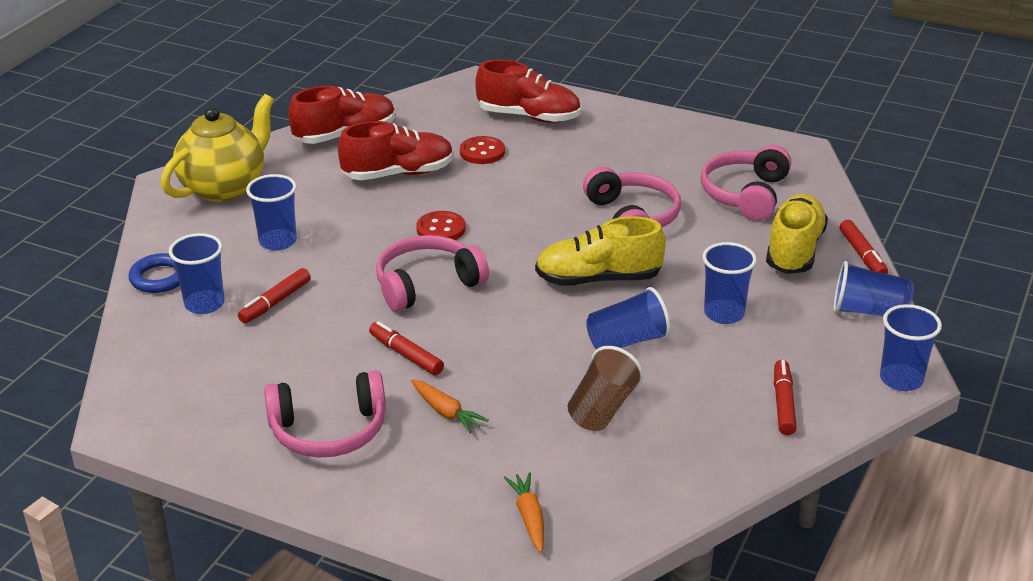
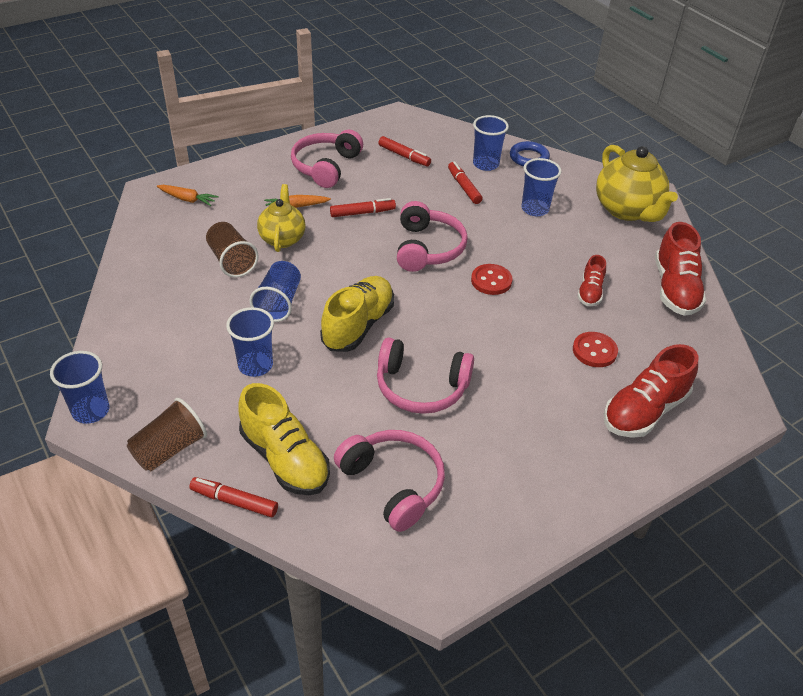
camera: 120 degrees right, 10 degrees up
red shoe [338,121,454,180] -> red shoe [577,255,606,306], size x0.56
red marker [774,360,797,435] -> red marker moved to [378,136,431,166]
blue cup [834,261,914,316] -> brown cup [127,398,207,471]
none -> yellow teapot [257,184,305,252]

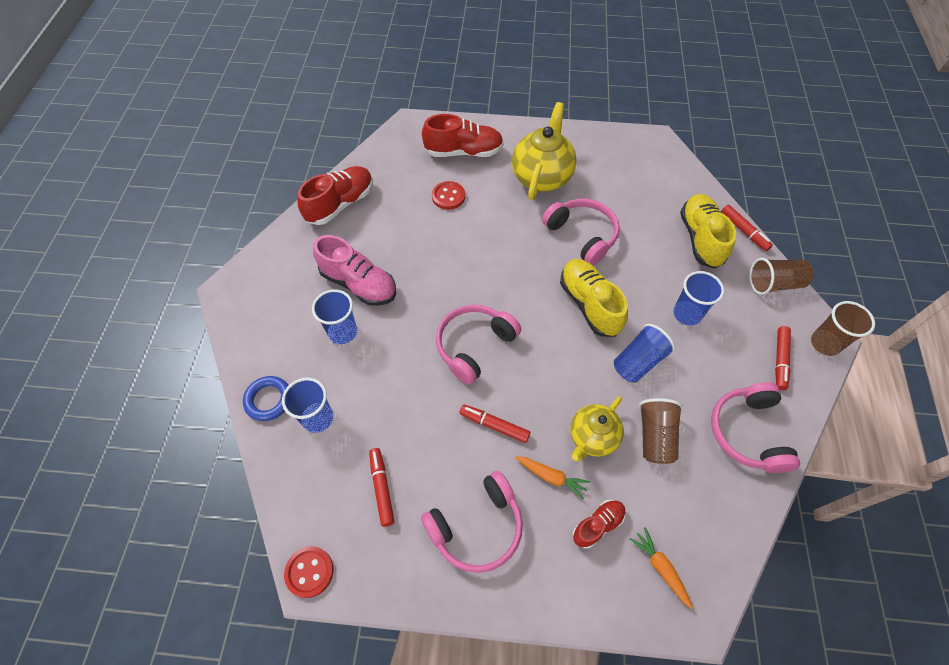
camera: 140 degrees left, 15 degrees up
blue cup [50,351,110,424] -> brown cup [811,301,875,356]
yellow shoe [320,276,394,352] -> yellow shoe turned 90 degrees clockwise [560,259,628,337]
pink headphones [334,430,445,532] -> pink headphones moved to [711,382,800,473]
red marker [448,161,483,204] -> red marker moved to [775,326,791,390]
red button [471,264,512,295] -> red button moved to [284,546,333,598]
red shoe [577,255,606,306] -> red shoe moved to [573,500,626,549]
yellow teapot [596,145,678,222] -> yellow teapot moved to [512,102,576,200]
none -> pink shoe [313,235,396,306]

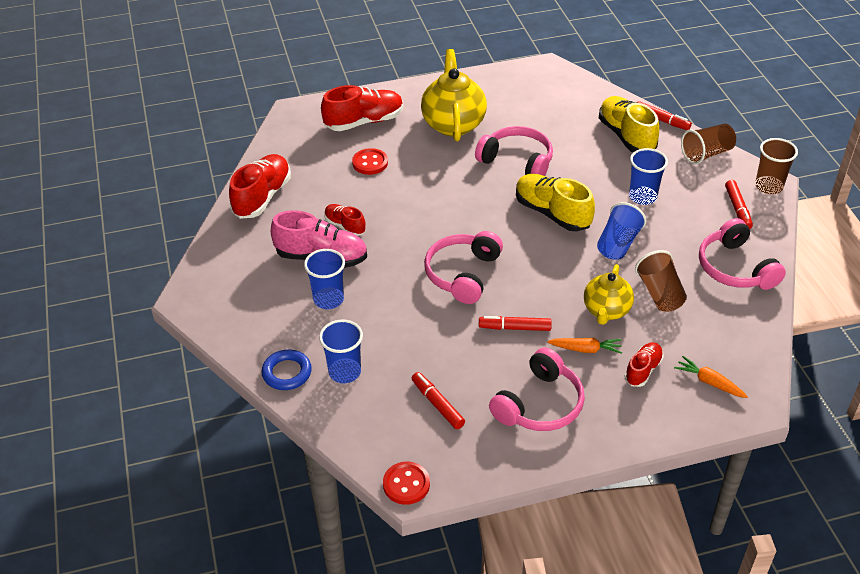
camera: 20 degrees left, 15 degrees down
none -> red shoe [324,204,366,236]

